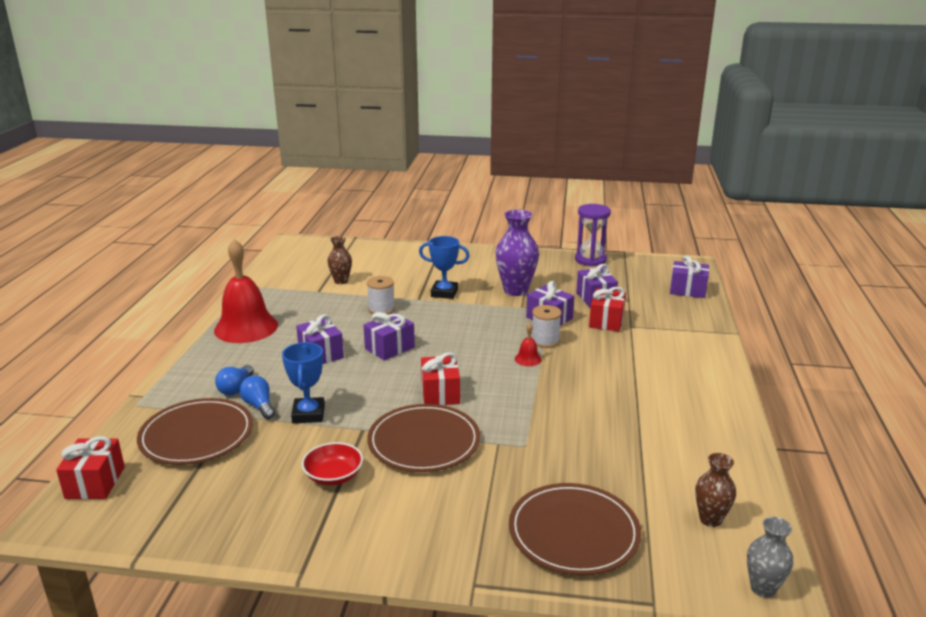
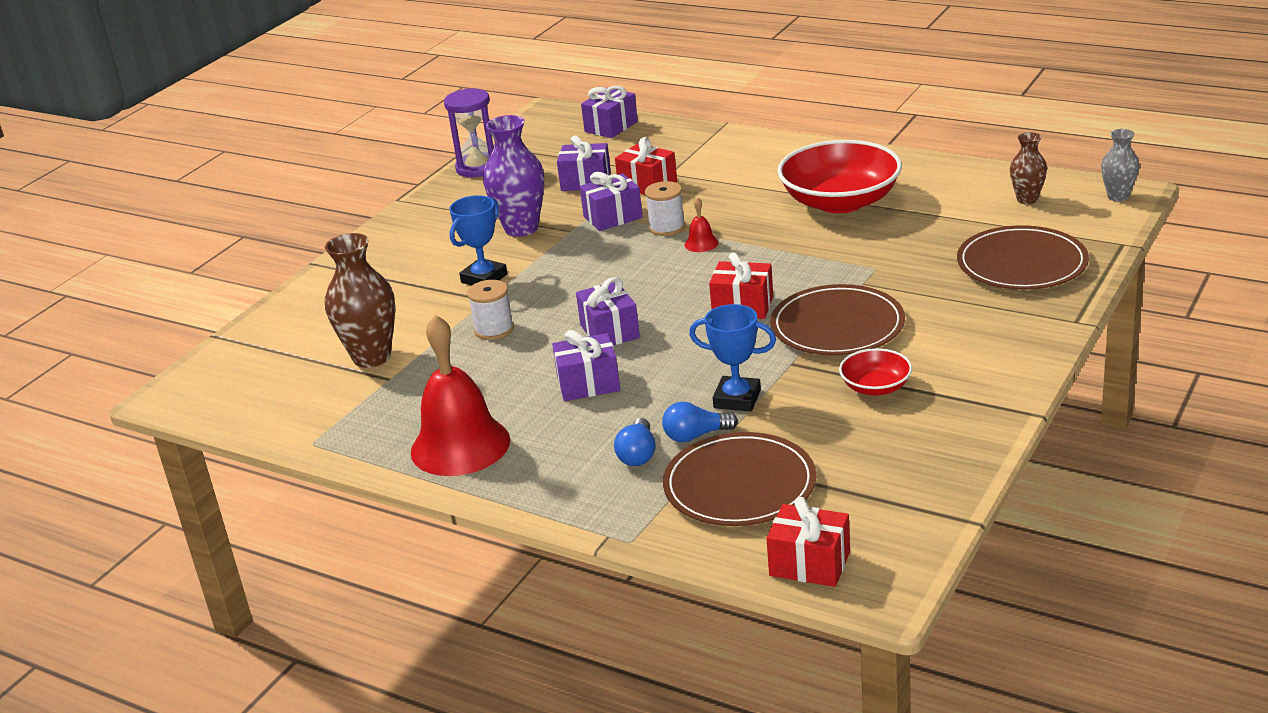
camera: 65 degrees left, 5 degrees up
blue light bulb [215,365,254,395] -> blue light bulb turned 60 degrees clockwise [614,418,656,466]
brown vase [327,236,352,284] -> brown vase [325,233,395,368], size x1.74
none -> red bowl [777,140,902,213]

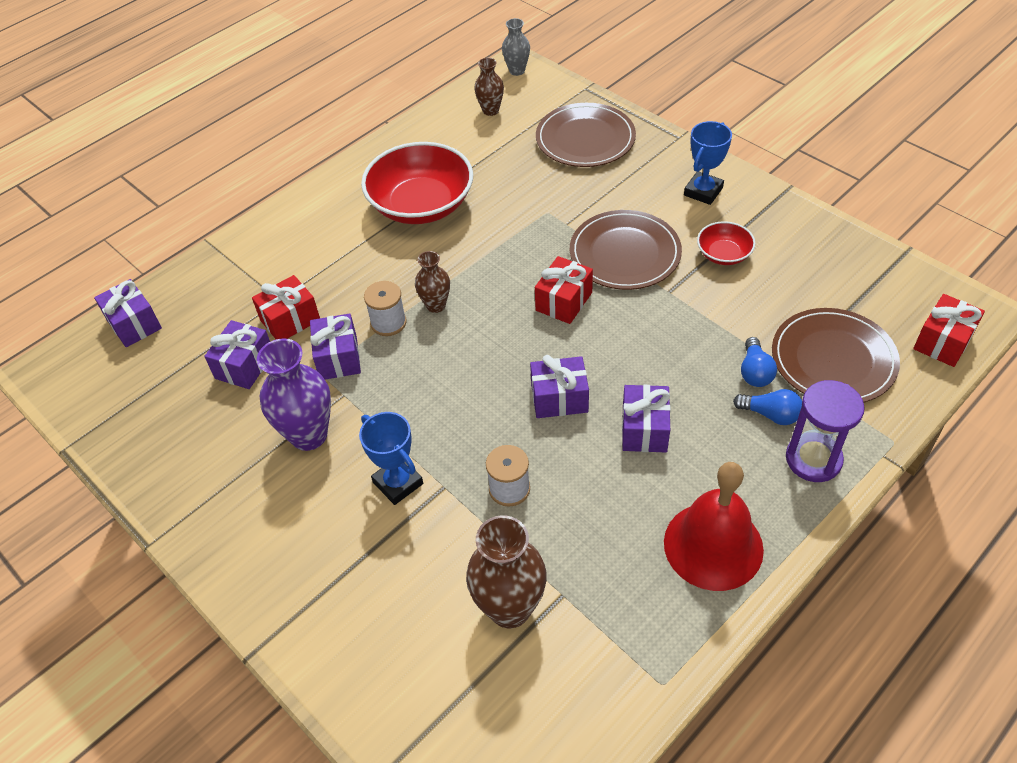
camera: 75 degrees left, 20 degrees up
purple hourglass [444,88,494,177] -> purple hourglass moved to [786,380,865,482]
red bell [685,197,718,252] -> brown vase [415,251,450,313]
blue trophy [689,304,776,412] -> blue trophy moved to [684,121,732,205]

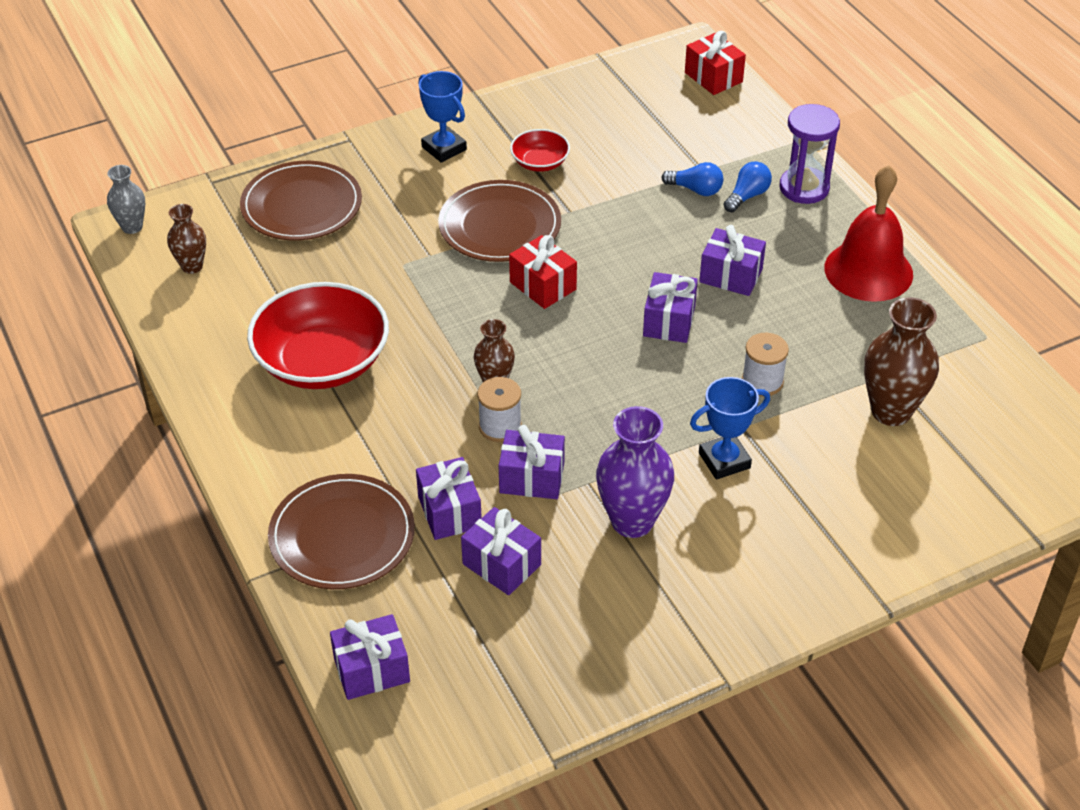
camera: 75 degrees left, 5 degrees down
red gift [252,275,320,339] -> purple gift [416,457,482,540]
brown plate [772,308,900,402] -> brown plate moved to [268,474,415,589]

